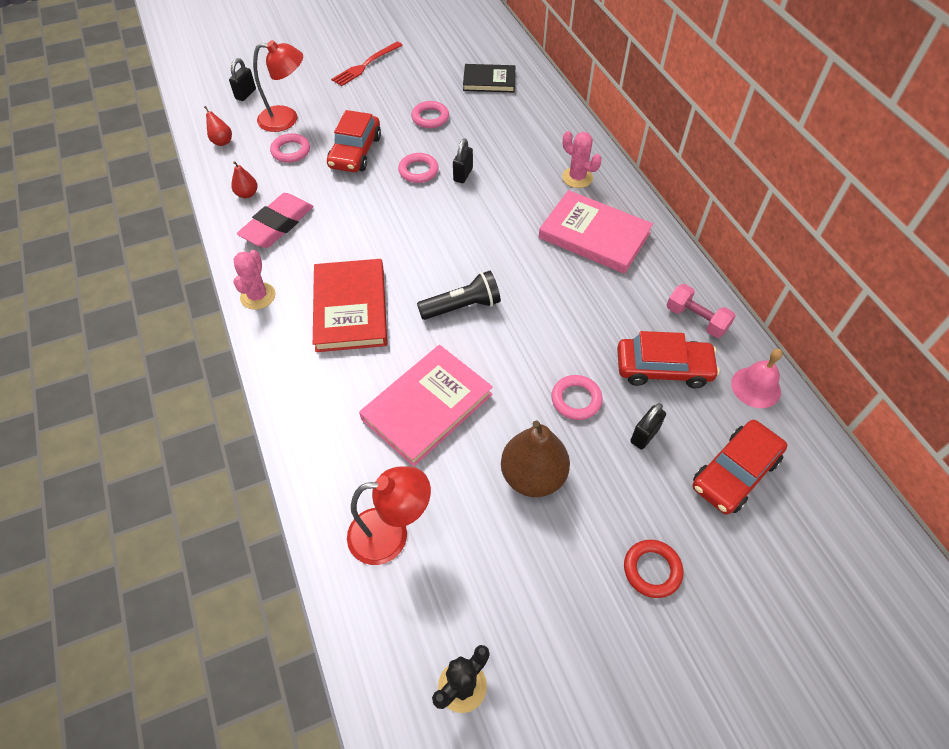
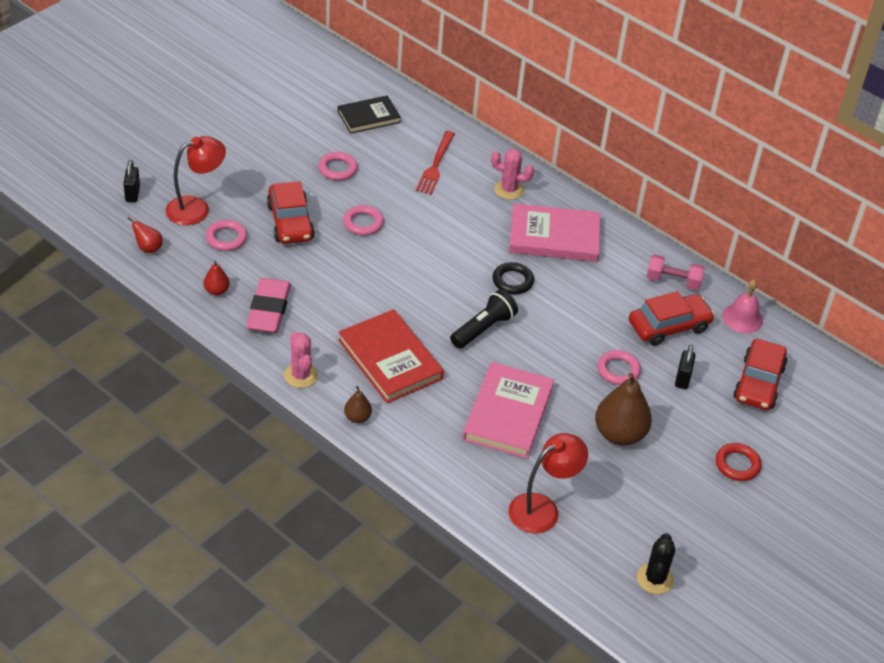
camera: 30 degrees left, 10 degrees down
red fork [331,42,403,86] -> red fork moved to [416,131,455,195]
black padlock [453,139,473,183] -> none
none -> brown pear [344,386,372,423]
none -> black ring [493,262,534,294]

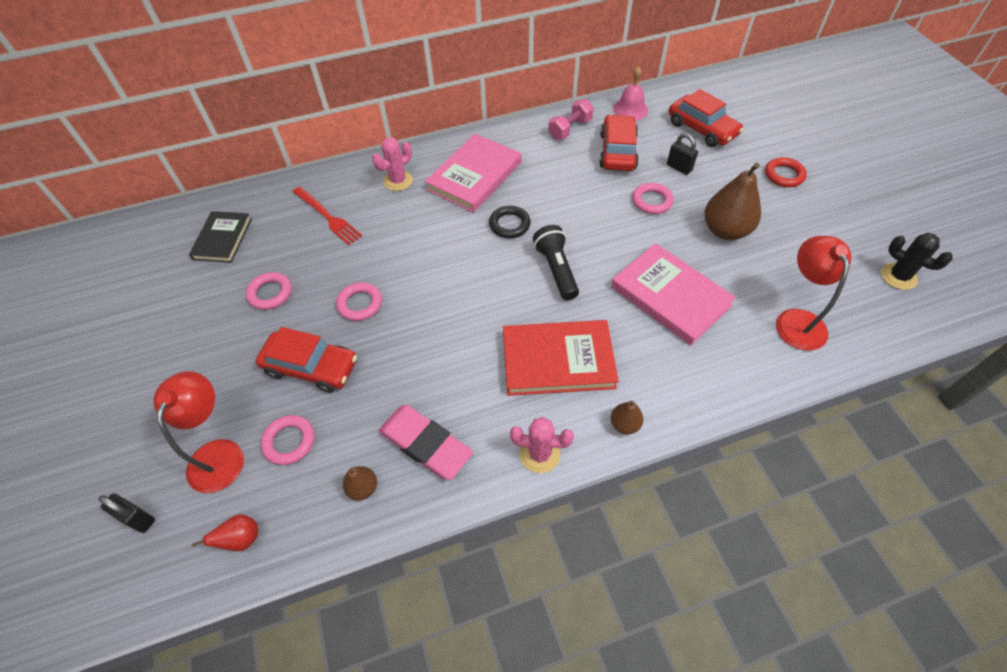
camera: 55 degrees left, 10 degrees up
red pear [203,261,230,295] -> brown pear [343,466,377,501]

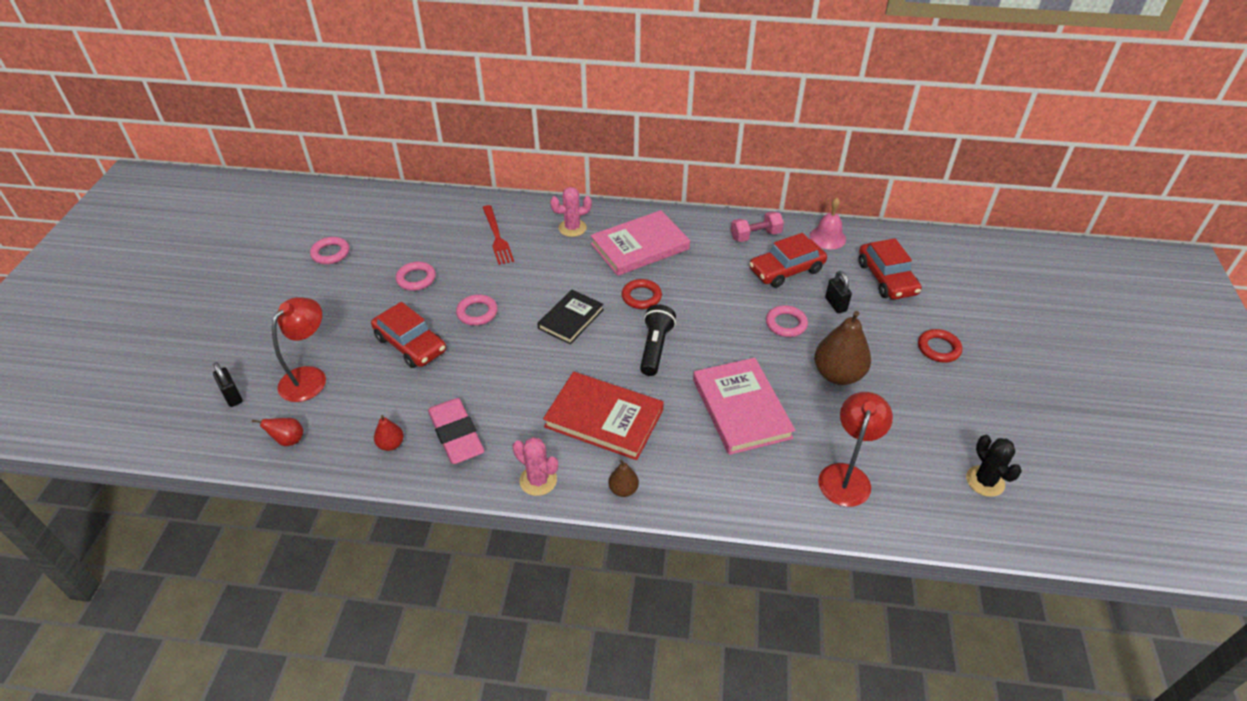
camera: 25 degrees right, 10 degrees down
black book [189,211,252,263] -> black book moved to [537,290,604,344]
pink ring [261,415,315,465] -> pink ring moved to [310,237,349,264]
brown pear [343,466,377,501] -> red pear [374,415,404,451]
black ring [489,206,531,238] -> red ring [622,279,662,309]
red car [599,114,639,171] -> red car turned 150 degrees counterclockwise [749,233,827,288]

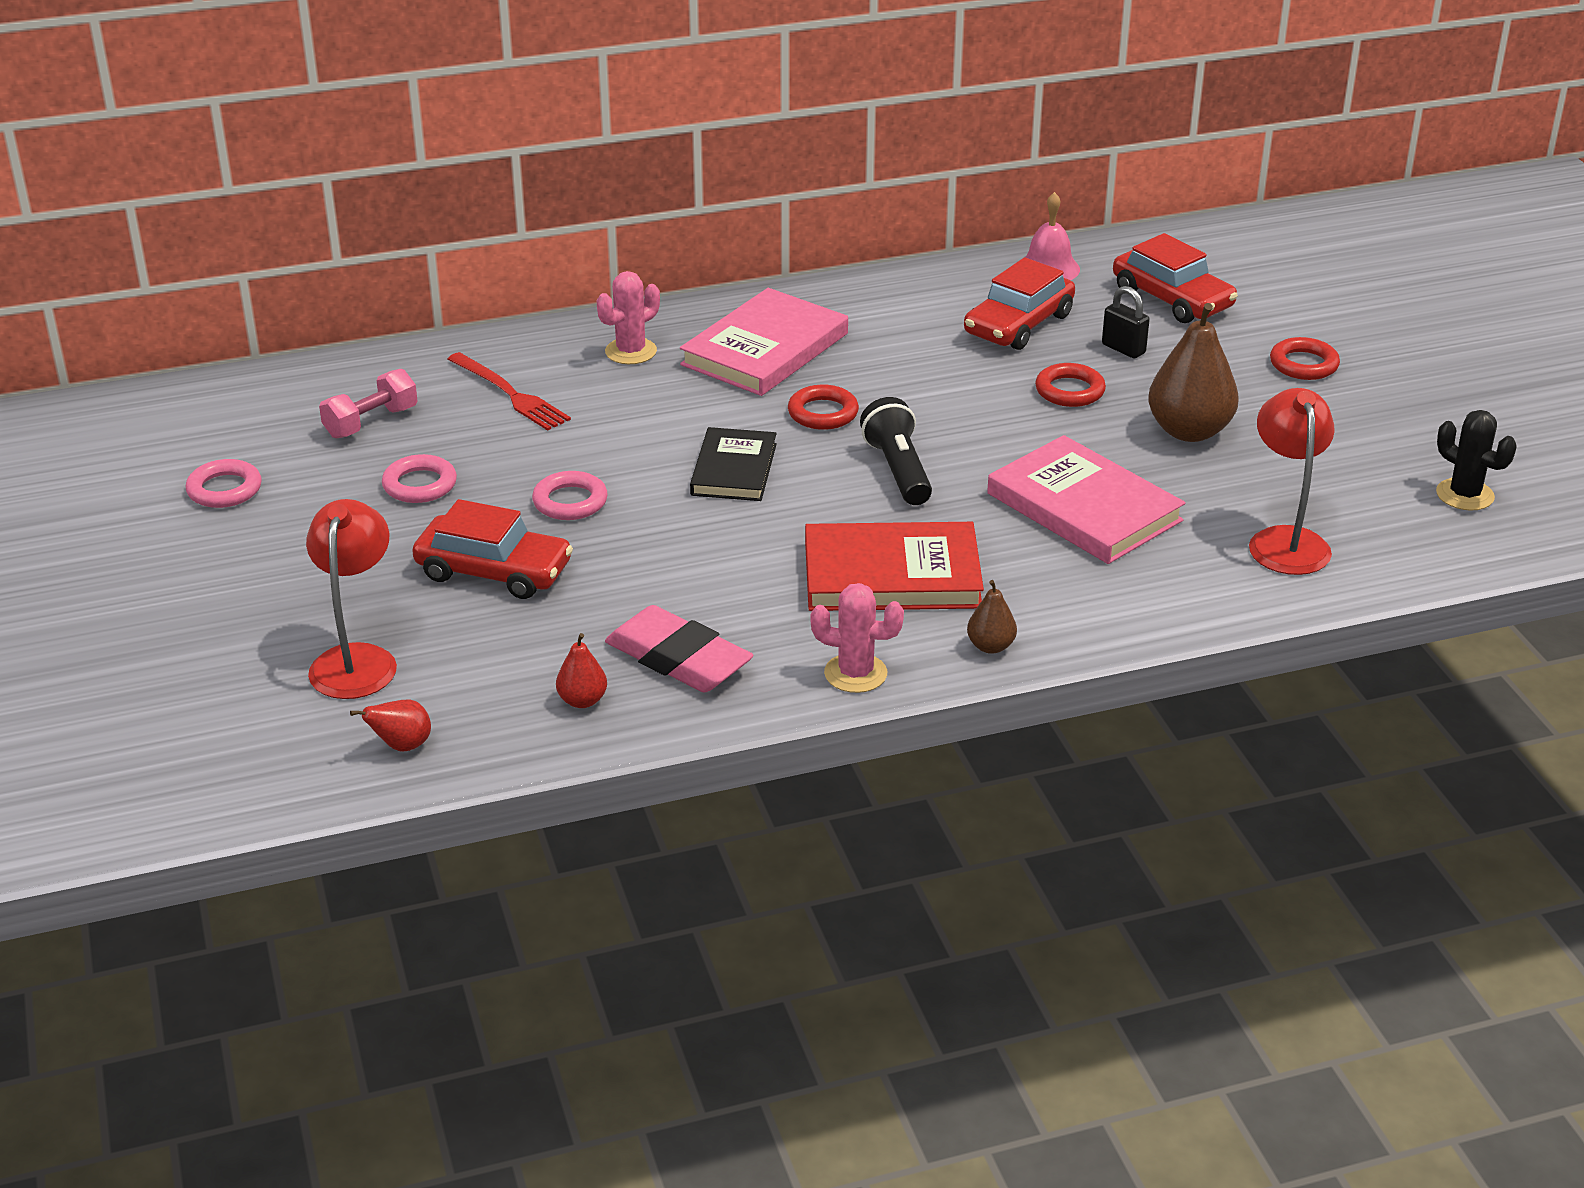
camera: 25 degrees left, 10 degrees down
black padlock [213,362,243,407] -> none
pink dumbbell [731,211,784,242] -> pink dumbbell moved to [319,369,417,439]
pink ring [766,305,808,337] -> red ring [1035,363,1106,407]

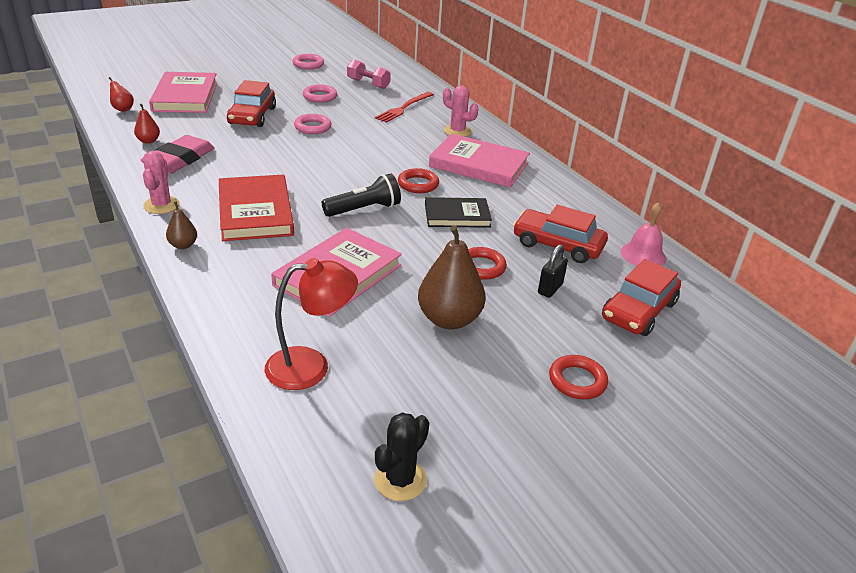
camera: 75 degrees right, 0 degrees up
red lamp [306,499,397,699] -> pink book [149,72,217,113]
black book [690,427,777,501] -> black book moved to [425,197,492,228]

